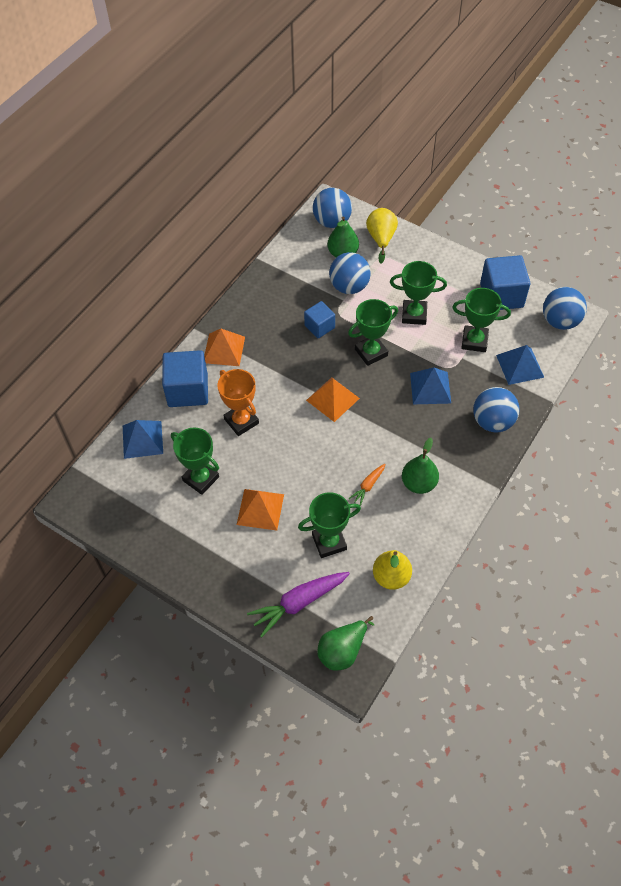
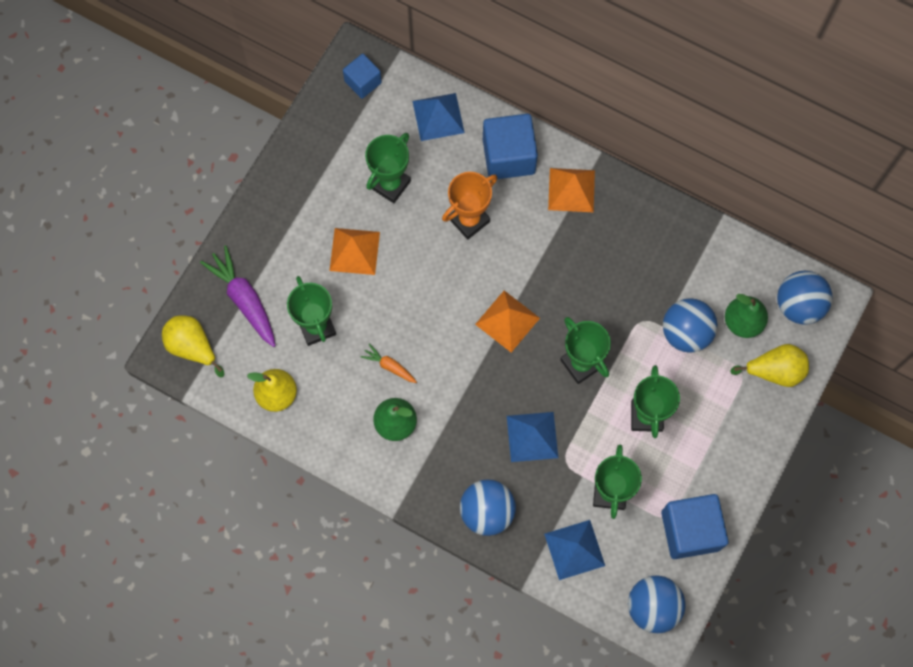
camera: 85 degrees right, 15 degrees up
blue cube [304,301,335,338] -> blue cube moved to [343,54,382,99]
green pear [317,616,374,671] -> yellow pear [162,315,224,378]

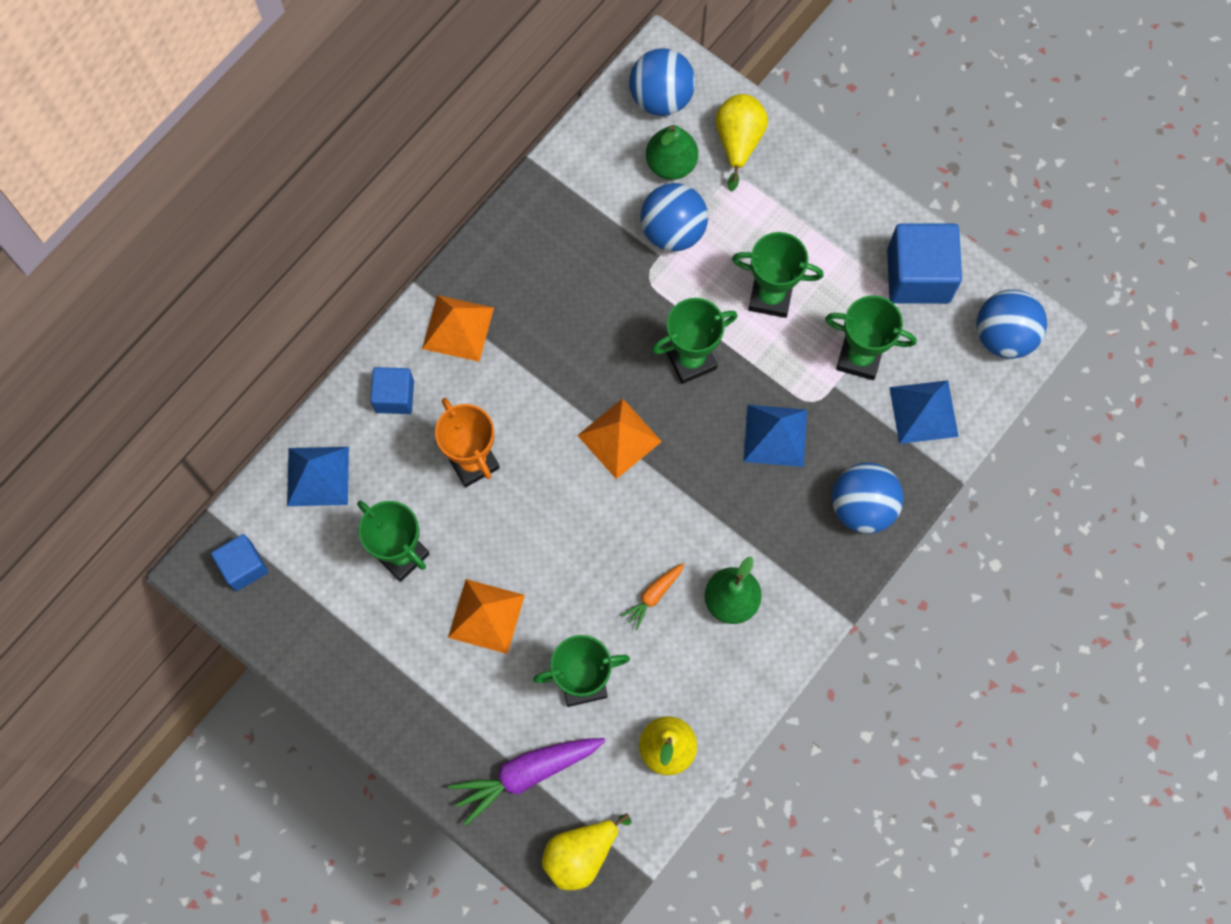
camera: 80 degrees left, 0 degrees up
blue cube [483,114,538,179] -> blue cube [370,367,414,414], size x0.59

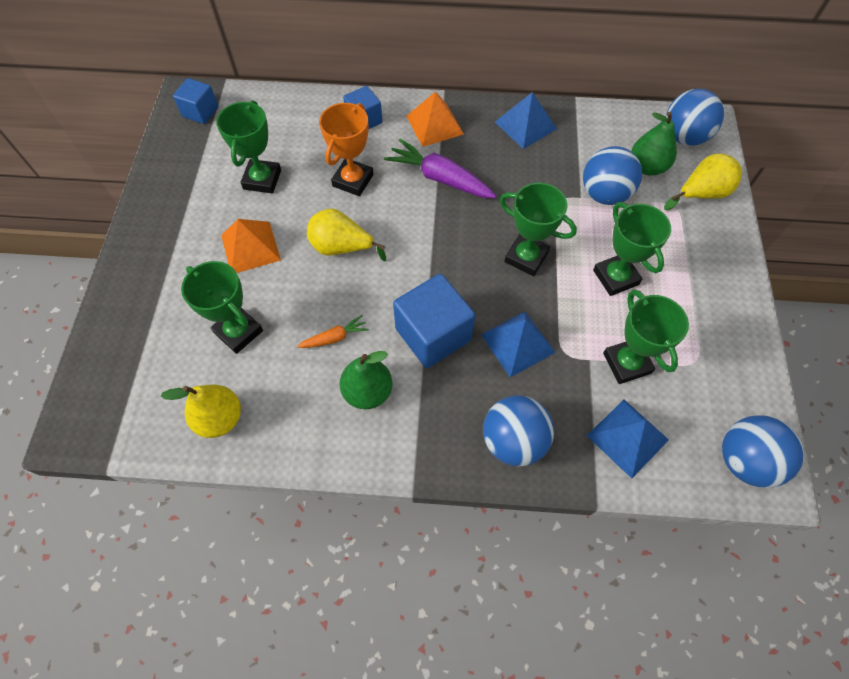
camera: 55 degrees right, 10 degrees down
blue pyramid [287,447,349,506] -> blue pyramid moved to [495,92,557,149]
purple carrot [448,738,605,825] -> purple carrot moved to [384,139,496,198]
yellow pear [542,813,632,890] -> yellow pear moved to [307,208,386,261]
orange pyramid [577,398,662,479] -> none
orange carrot [621,563,685,630] -> orange carrot turned 150 degrees clockwise [297,315,369,348]
blue cube [887,223,962,304] -> blue cube moved to [393,274,475,368]

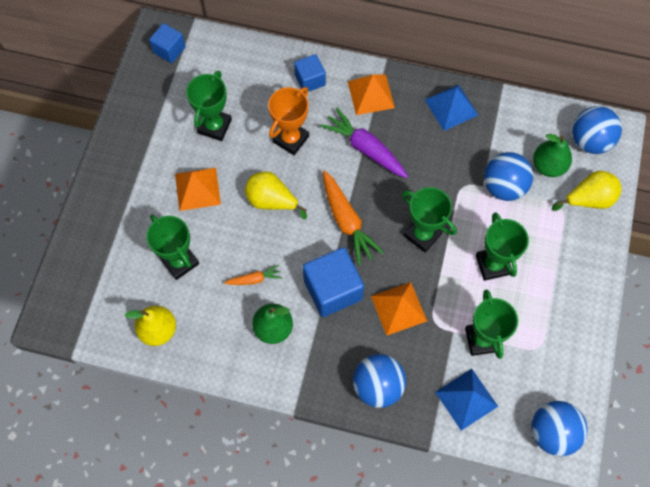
camera: 10 degrees right, 5 degrees up
blue pyramid [481,311,556,377] -> orange pyramid [371,282,427,336]
none -> orange carrot [323,171,384,265]

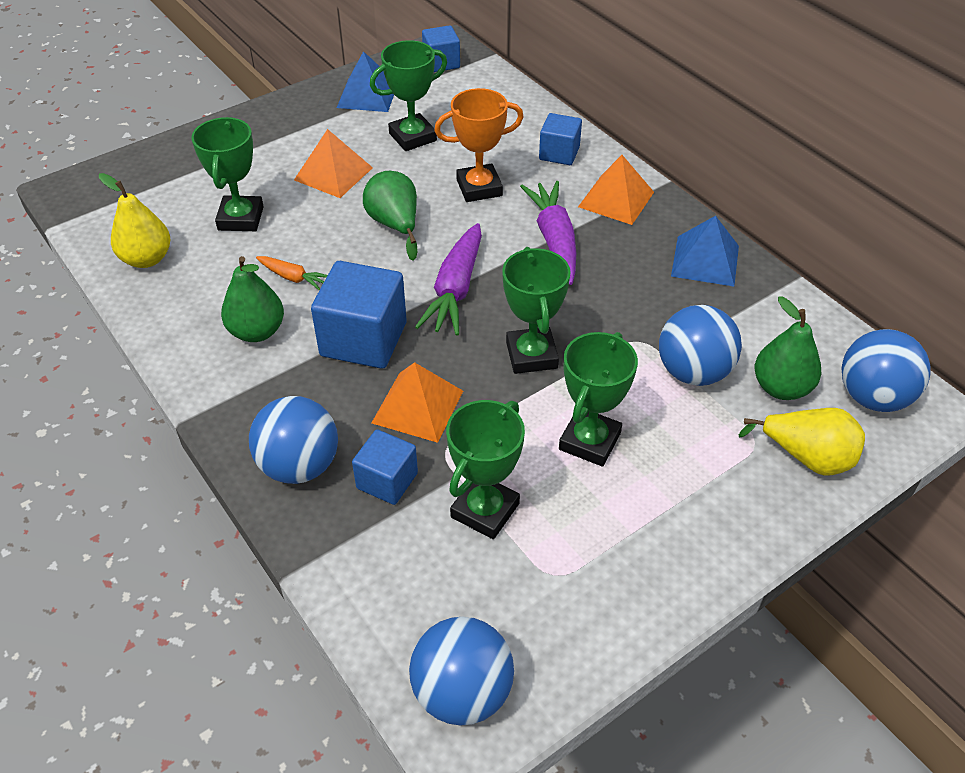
camera: 40 degrees right, 20 degrees down
yellow pear [245,172,307,220] -> green pear [363,171,418,261]
orange carrot [323,171,384,265] -> purple carrot [415,223,482,336]
blue pyramid [435,369,498,431] -> blue pyramid moved to [337,51,394,112]
none -> blue cube [352,429,418,505]

